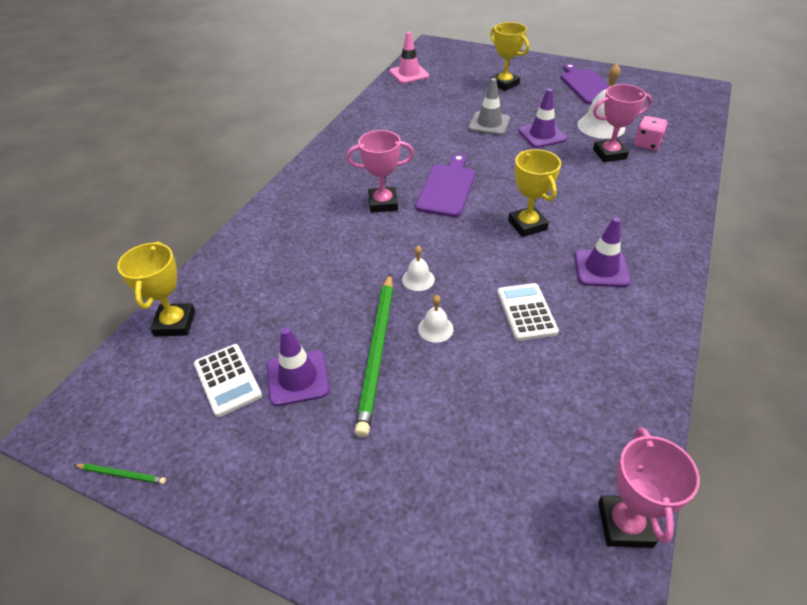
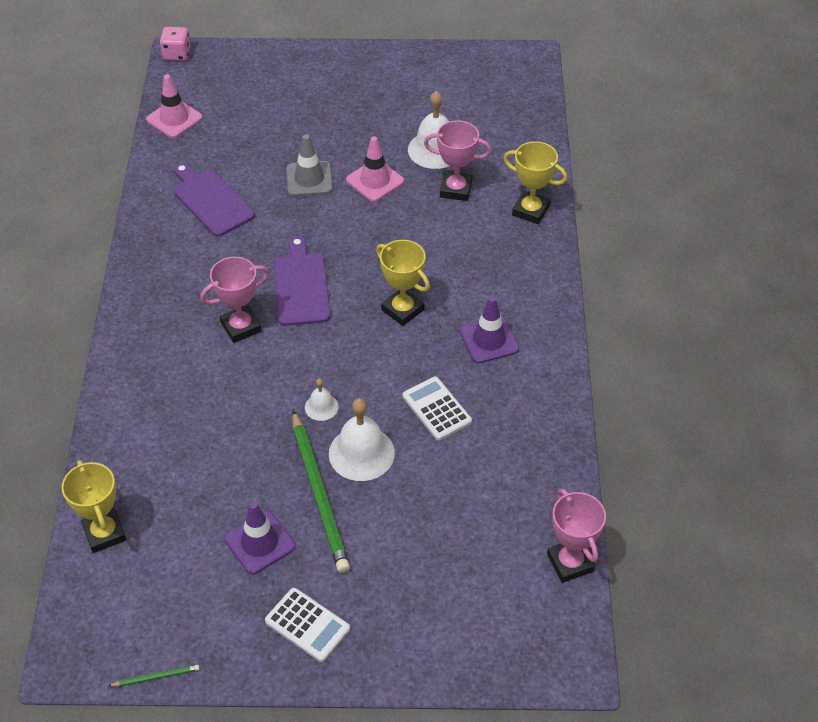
camera: 25 degrees left, 5 degrees up
white calculator [194,344,262,417] -> white calculator moved to [265,588,350,662]
white bell [418,295,454,343] -> white bell [329,398,395,481], size x1.91
yellow trophy [490,22,529,91] -> yellow trophy moved to [503,141,567,224]
purple traffic cone [518,88,567,148] -> pink traffic cone [346,136,404,202]
purple cutting board [561,63,609,104] -> purple cutting board moved to [173,163,255,237]
pink trophy [593,84,652,162] -> pink trophy turned 45 degrees clockwise [424,120,491,201]
pink dice [634,116,668,150] -> pink dice moved to [160,27,190,61]

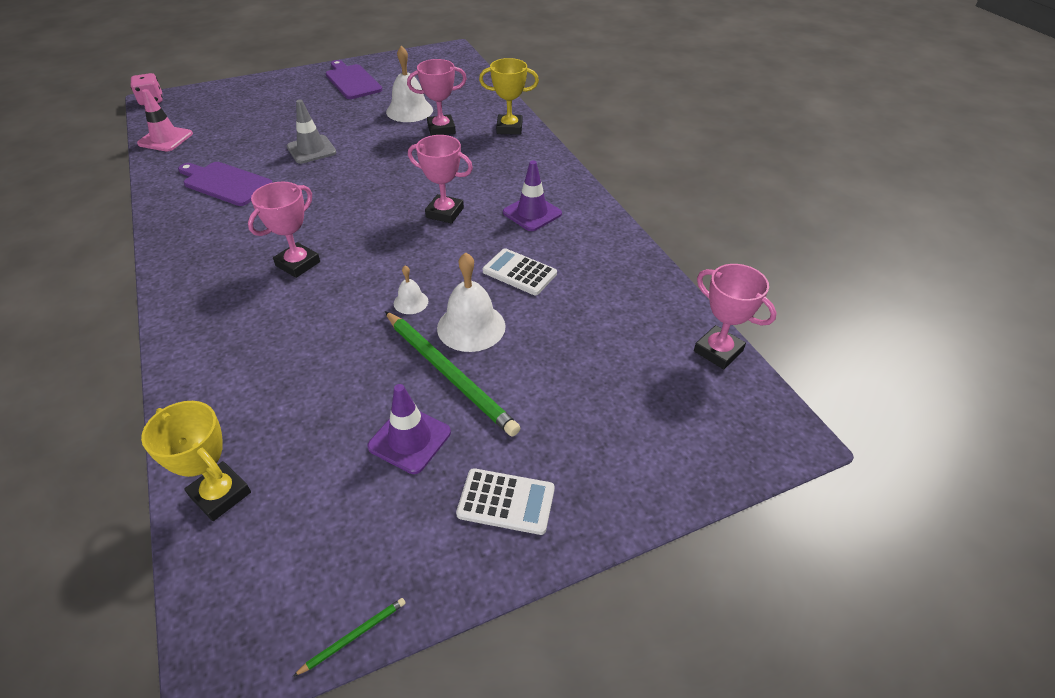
camera: 25 degrees left, 5 degrees down
purple cutting board [274,236,331,326] -> purple cutting board moved to [326,60,382,99]
pink traffic cone [346,136,404,202] -> none
yellow trophy [376,240,430,326] -> pink trophy [408,135,473,224]

